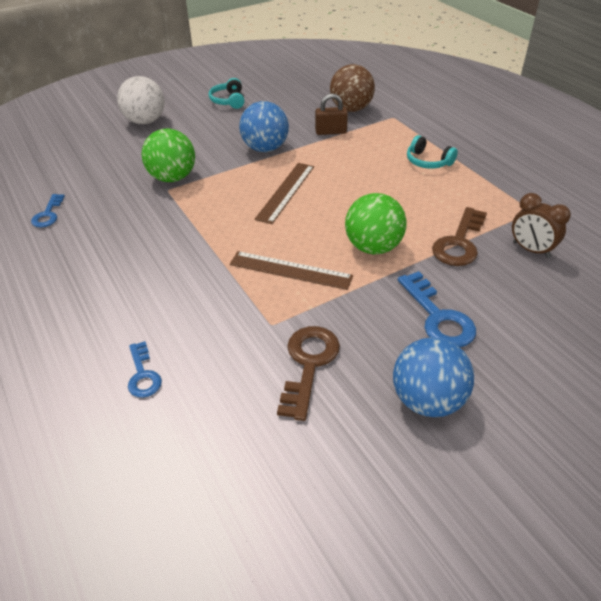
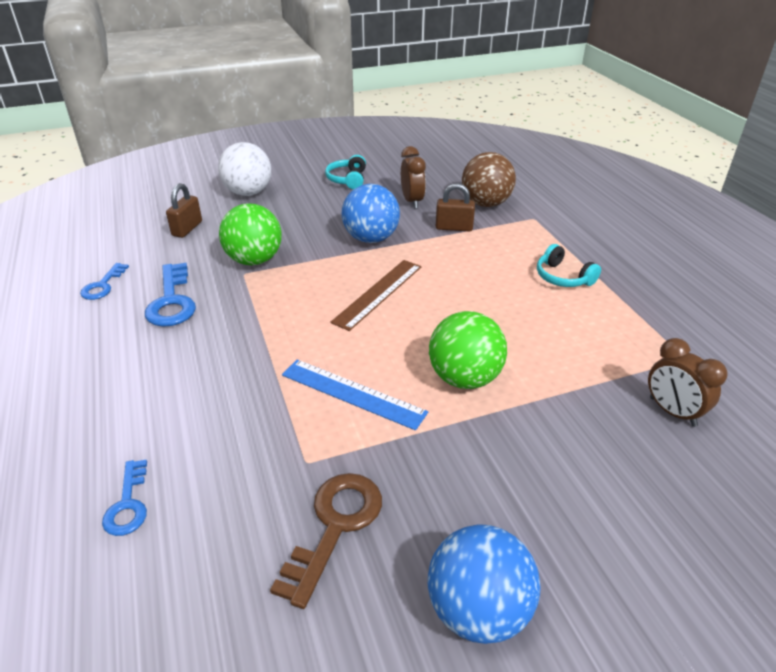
camera: 10 degrees right, 5 degrees down
brown ruler [230,251,353,290] -> blue ruler [282,359,428,431]
blue key [398,271,476,347] -> blue key moved to [145,263,196,327]
brown key [432,207,487,266] -> none
none -> brown padlock [166,183,202,238]
none -> brown clock [401,146,426,209]

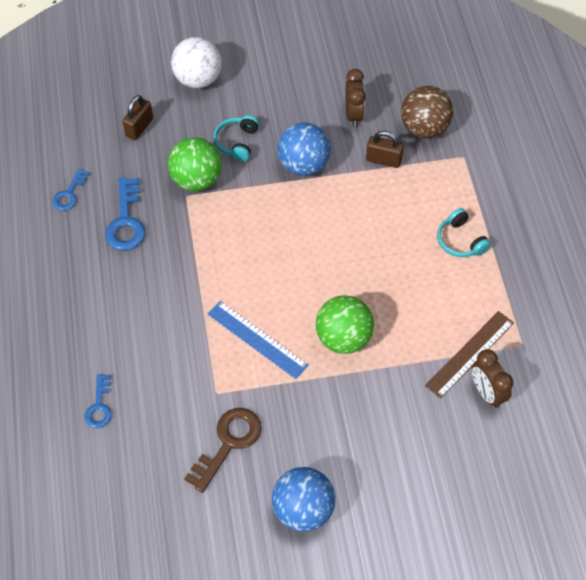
camera: 10 degrees right, 20 degrees up
turquoise headphones [325,155,366,189] -> turquoise headphones moved to [213,115,259,162]
brown ruler [330,260,422,331] -> brown ruler moved to [425,311,514,399]

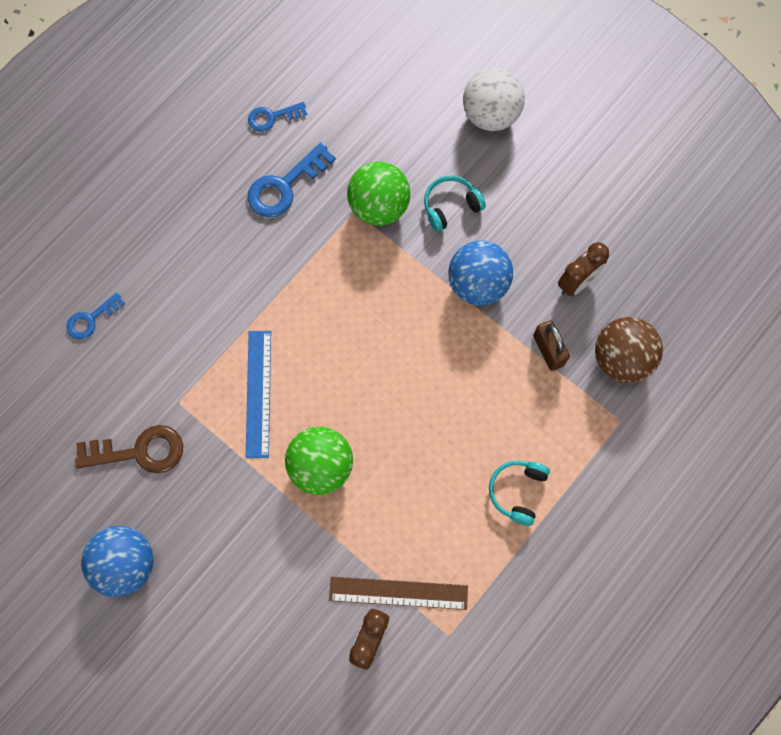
camera: 50 degrees right, 15 degrees up
brown padlock [122,95,153,140] -> none

